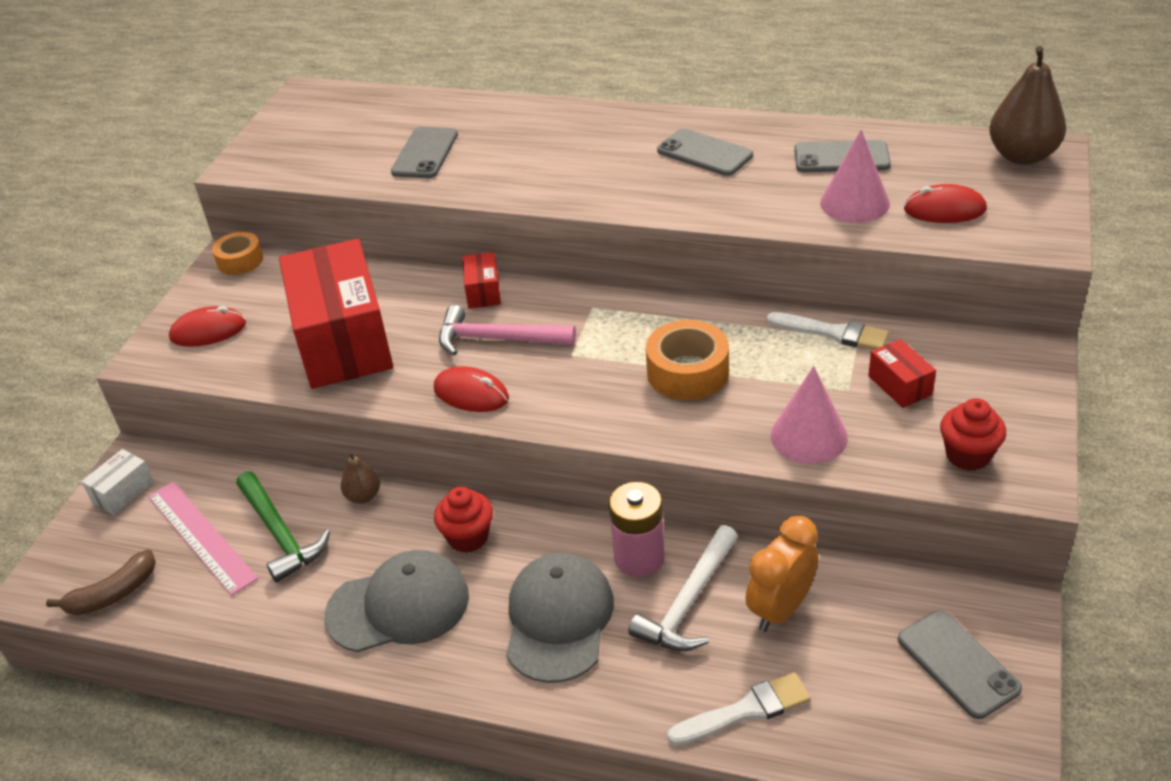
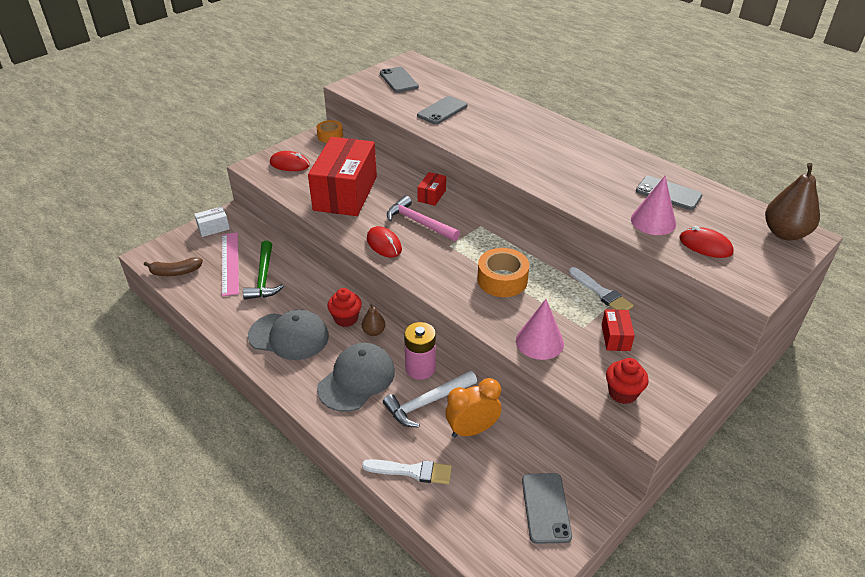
camera: 25 degrees right, 0 degrees up
brown pear [341,452,380,504] -> brown pear moved to [362,304,386,336]
grey phone [657,128,753,176] -> grey phone moved to [380,67,419,93]

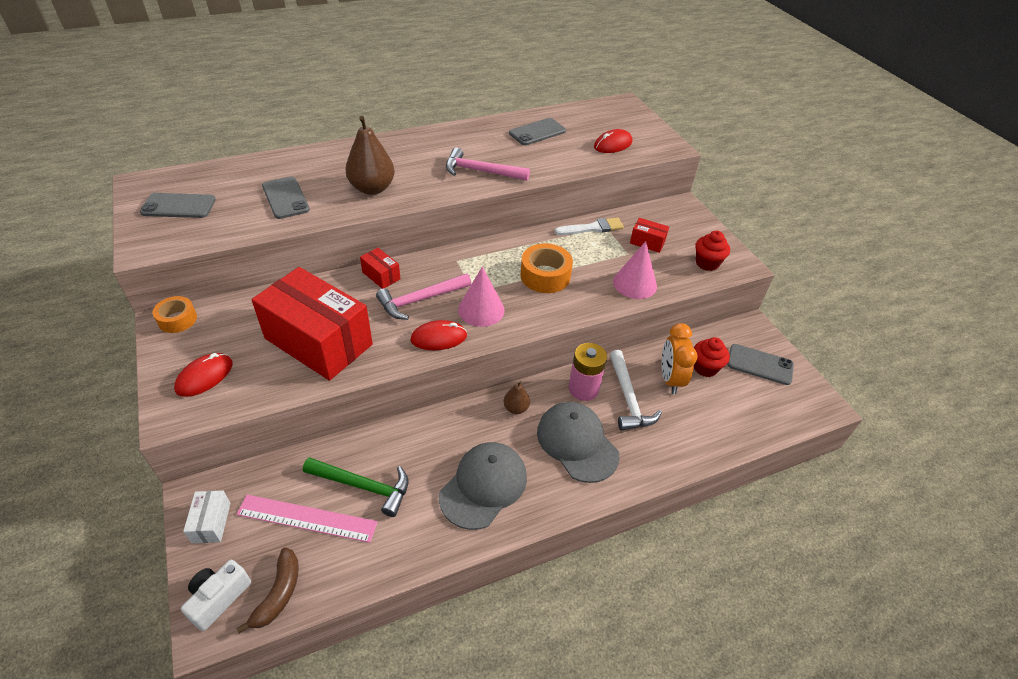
camera: 70 degrees left, 5 degrees up
red cupcake [327,288,362,327] -> red cupcake moved to [694,337,730,377]
white brush [362,459,452,484] -> none
pink cone [631,176,676,235] -> pink cone moved to [458,266,505,327]
brown pear [765,163,820,240] -> brown pear moved to [345,116,395,195]
none -> white camera [181,560,251,631]
none -> pink hammer [446,148,530,181]

